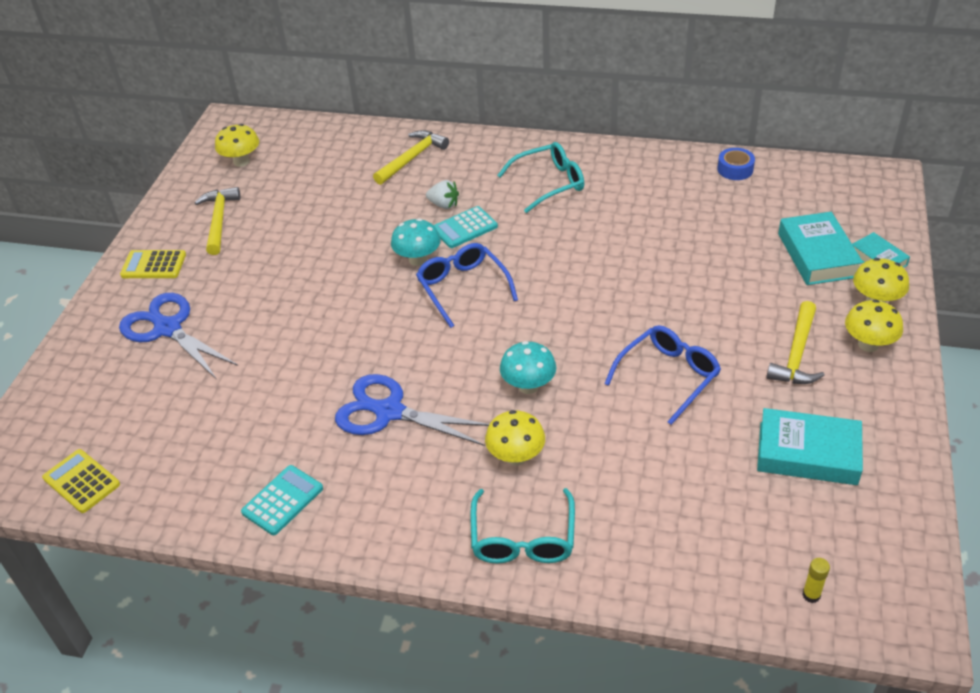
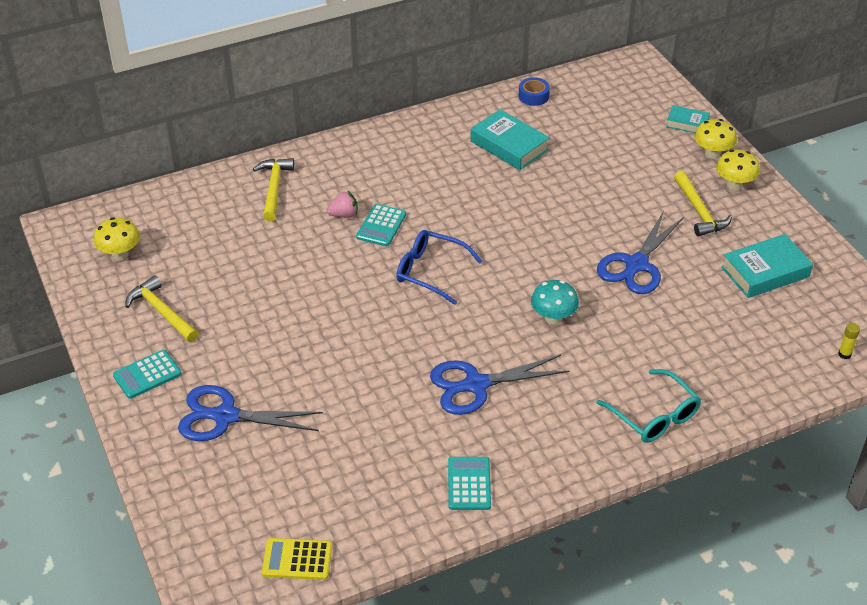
camera: 40 degrees left, 0 degrees up
yellow calculator [120,250,186,278] -> turquoise calculator [113,350,181,399]
turquoise mushroom [391,218,441,266] -> none
white strawberry [426,180,459,209] -> pink strawberry [326,190,358,218]
yellow mushroom [485,410,545,466] -> none
turquoise glasses [497,142,584,213] -> none
blue glasses [604,325,721,425] -> blue scissors [597,211,684,294]
turquoise book [778,212,863,285] -> turquoise book moved to [470,109,550,170]

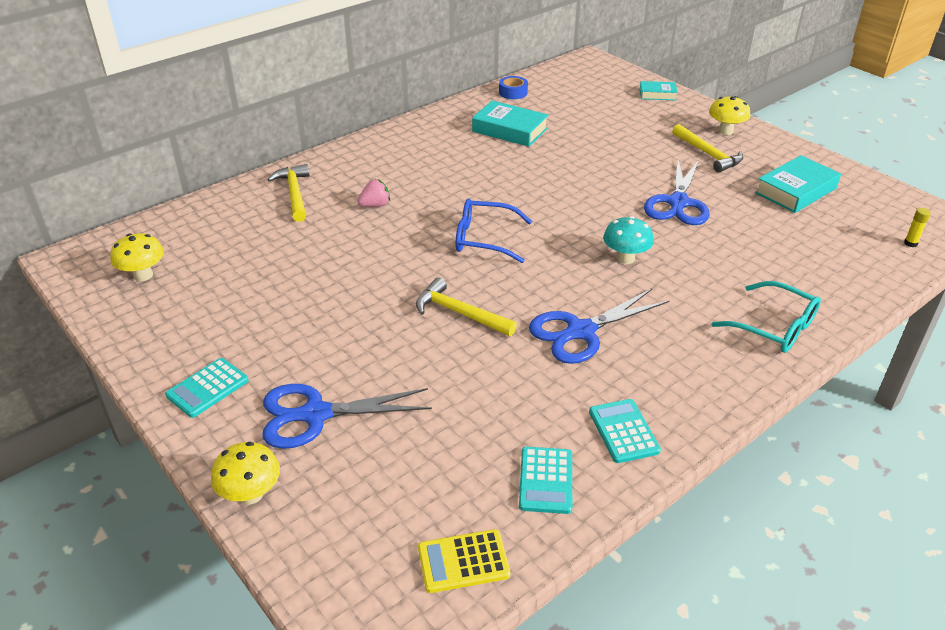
camera: 15 degrees left, 5 degrees down
yellow hammer [125,275,199,342] -> yellow hammer moved to [416,277,517,336]
turquoise calculator [356,204,406,246] -> turquoise calculator moved to [519,447,572,514]
yellow mushroom [694,119,737,159] -> yellow mushroom moved to [211,442,280,505]

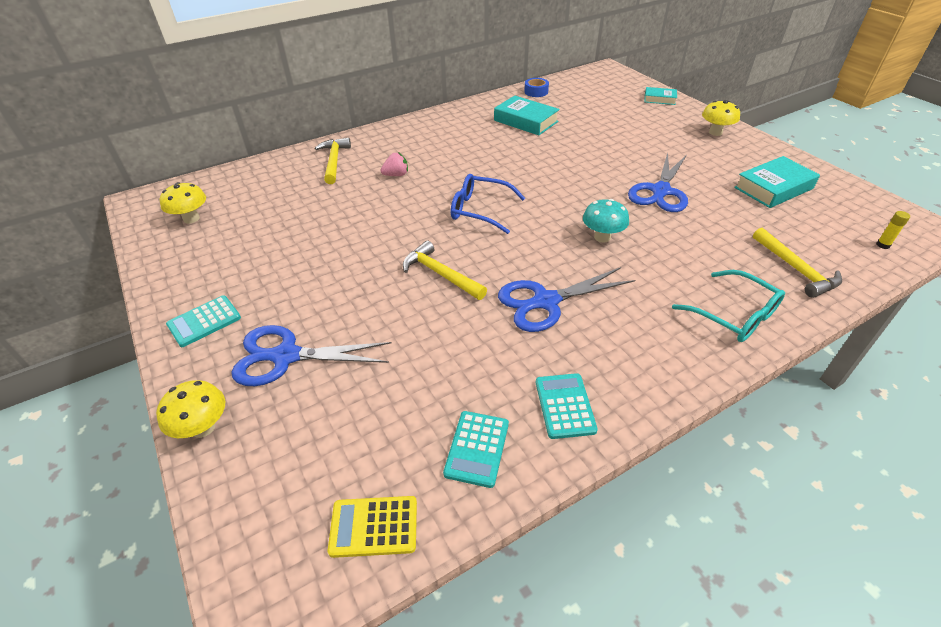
camera: 10 degrees right, 5 degrees up
yellow hammer [672,124,743,173] -> yellow hammer moved to [753,228,842,298]

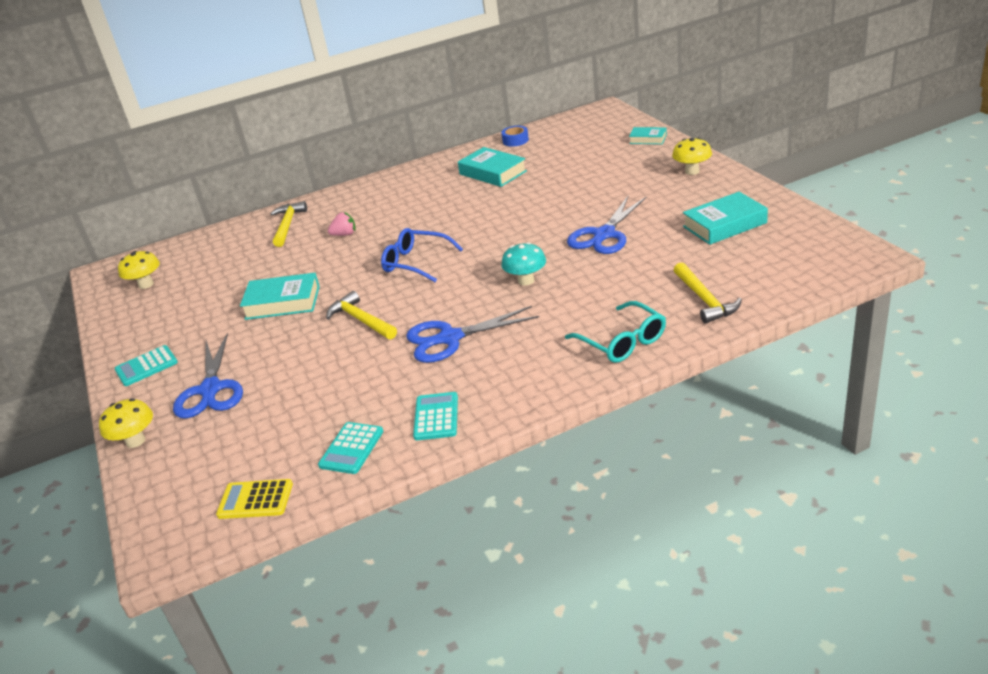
camera: 10 degrees right, 10 degrees down
blue scissors [231,325,391,386] -> blue scissors turned 105 degrees counterclockwise [173,333,243,419]
yellow glue stick [876,211,910,249] -> none
none -> turquoise book [240,273,320,320]

